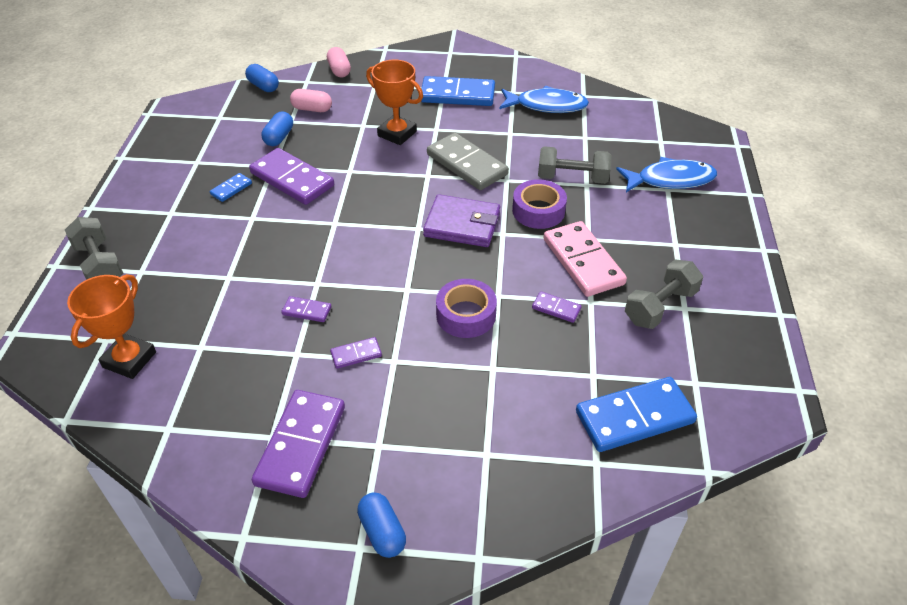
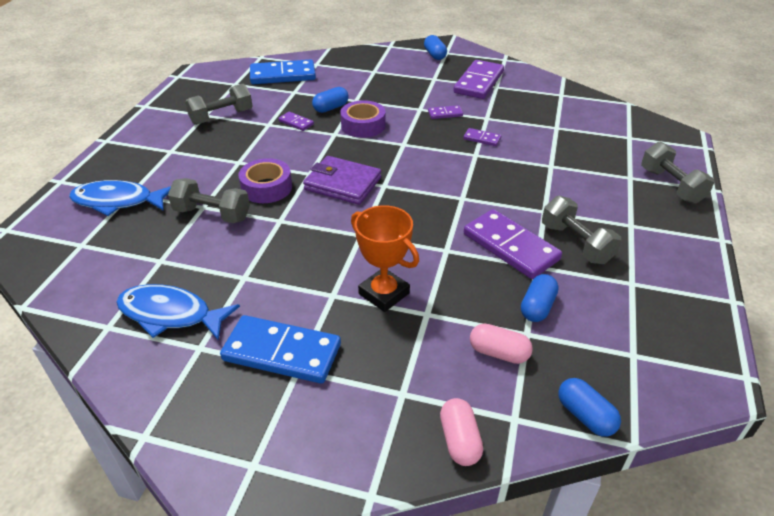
camera: 170 degrees left, 5 degrees down
orange trophy [67,274,156,379] -> none
blue domino [210,173,252,202] -> grey dumbbell [542,196,621,264]
grey domino [427,133,509,190] -> none
pink domino [544,221,627,297] -> none
none -> blue capsule [312,87,349,113]

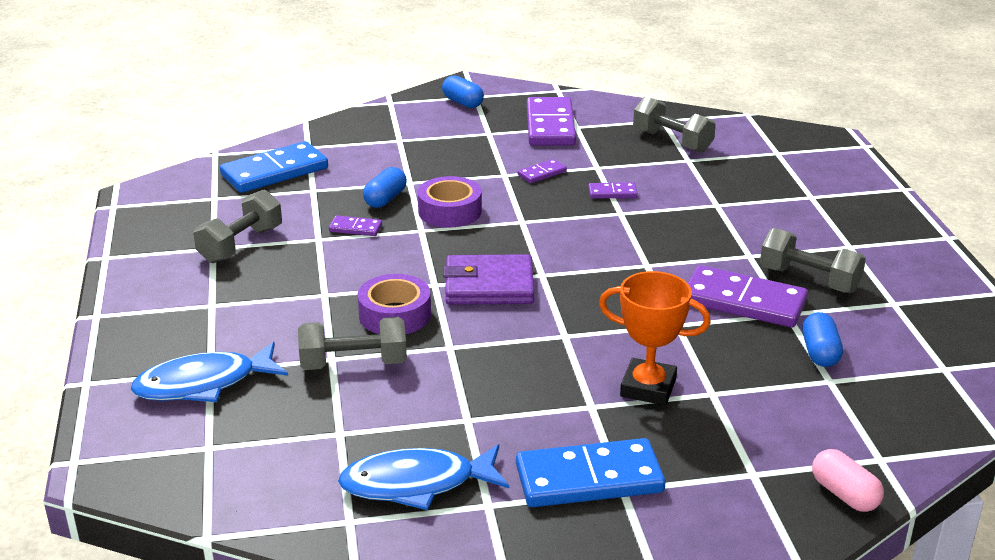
camera: 25 degrees left, 10 degrees down
pink capsule [470,324,533,364] -> none
blue capsule [558,378,621,436] -> none
grey dumbbell [641,142,714,204] -> grey dumbbell moved to [633,96,716,153]

